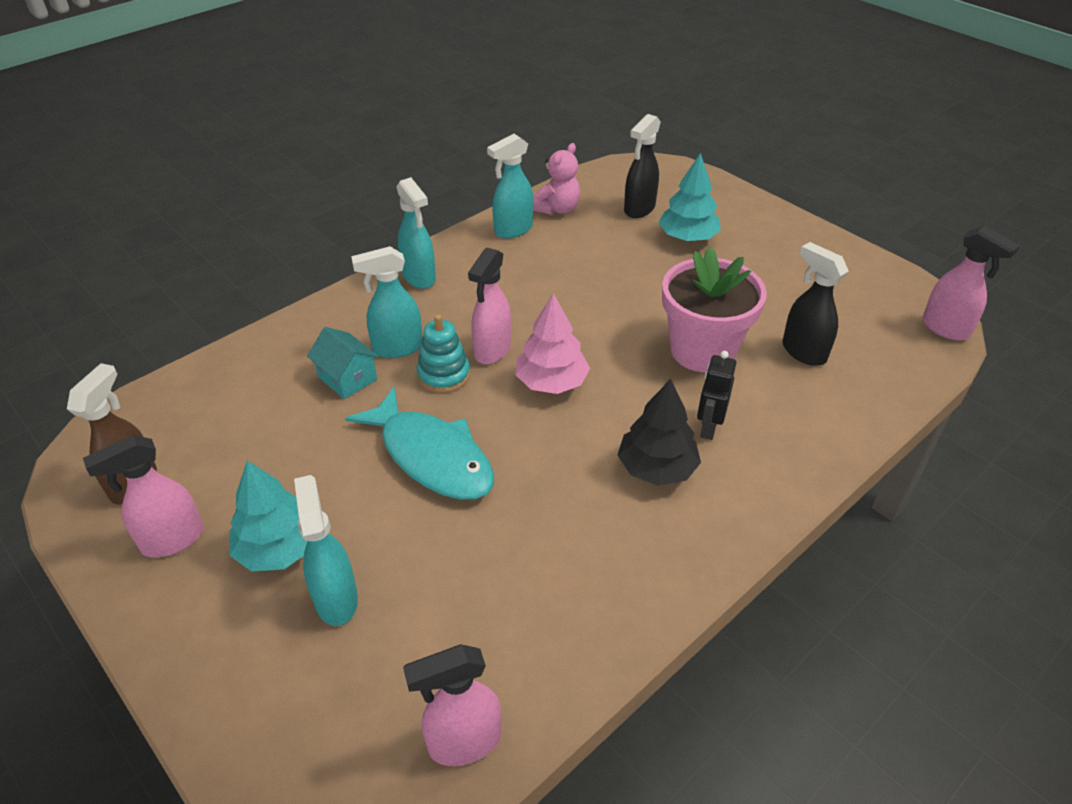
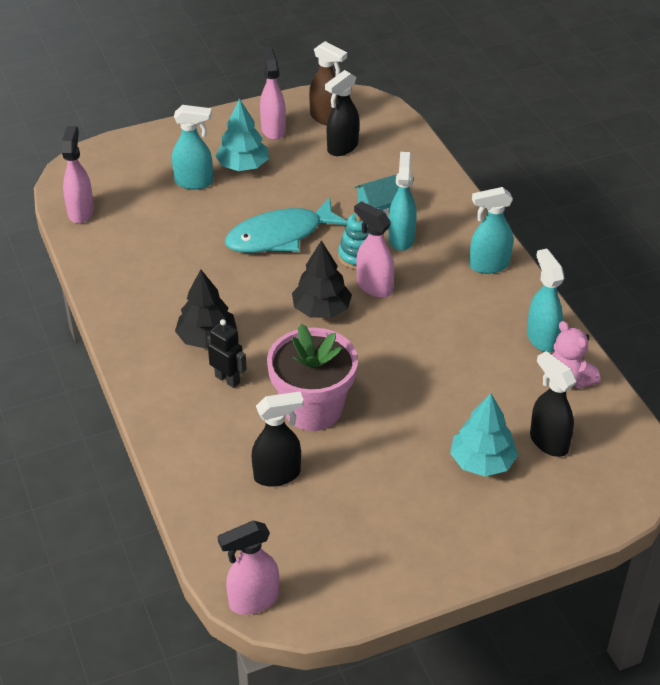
camera: 110 degrees right, 0 degrees up
pink tree [516,293,590,394] -> black tree [292,240,352,318]
none -> black spray bottle [325,70,359,156]

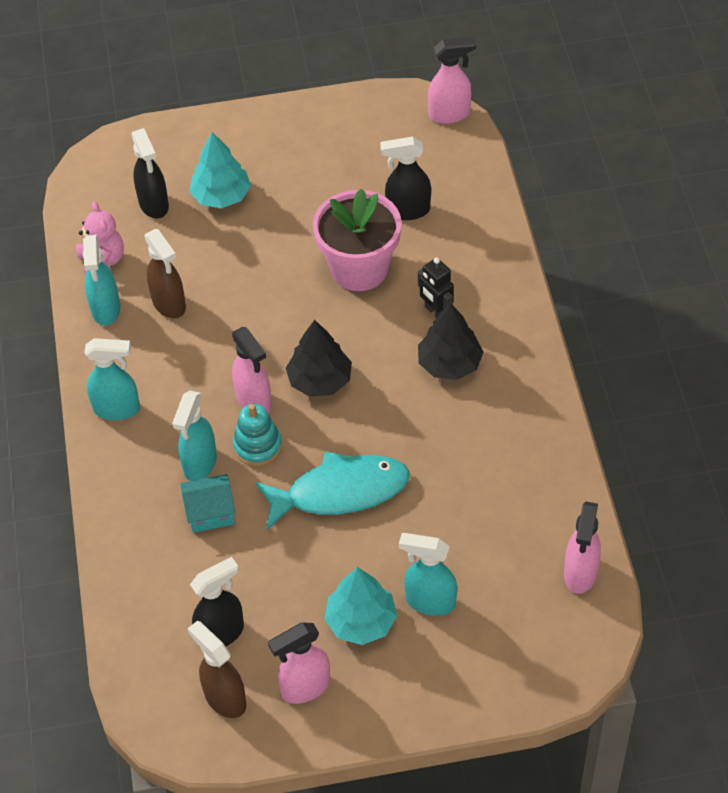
camera: 165 degrees left, 10 degrees up
pink spray bottle [260,47,286,140] -> pink spray bottle turned 60 degrees clockwise [268,622,330,704]
none -> brown spray bottle [144,229,186,319]

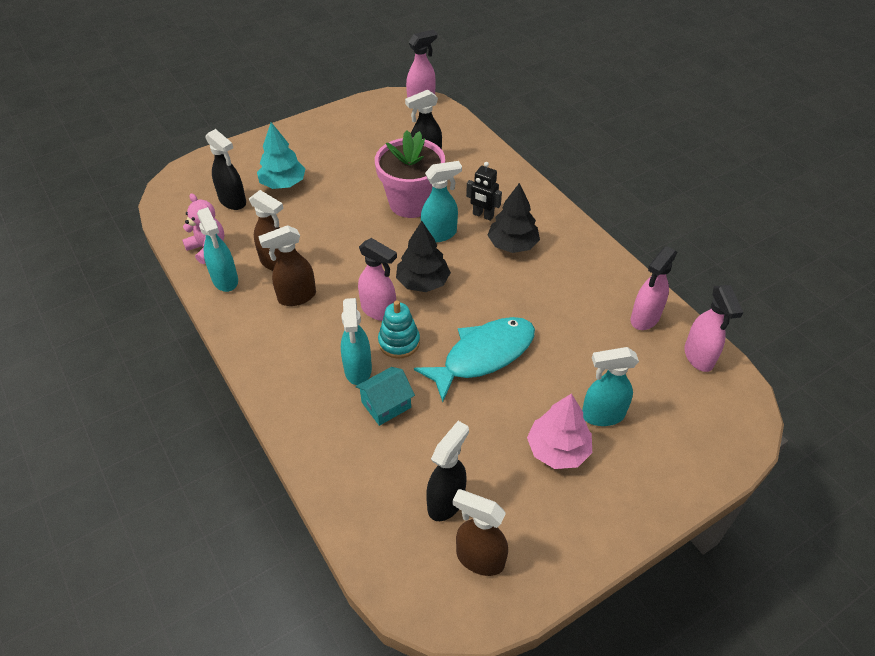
camera: 25 degrees left, 5 degrees down
turquoise spray bottle [84,338,140,420] -> turquoise spray bottle moved to [421,161,462,242]
pink spray bottle [268,622,330,704] -> pink spray bottle moved to [630,246,677,330]
turquoise tree [324,567,397,645] -> pink tree [527,393,592,469]
none -> brown spray bottle [258,225,316,306]

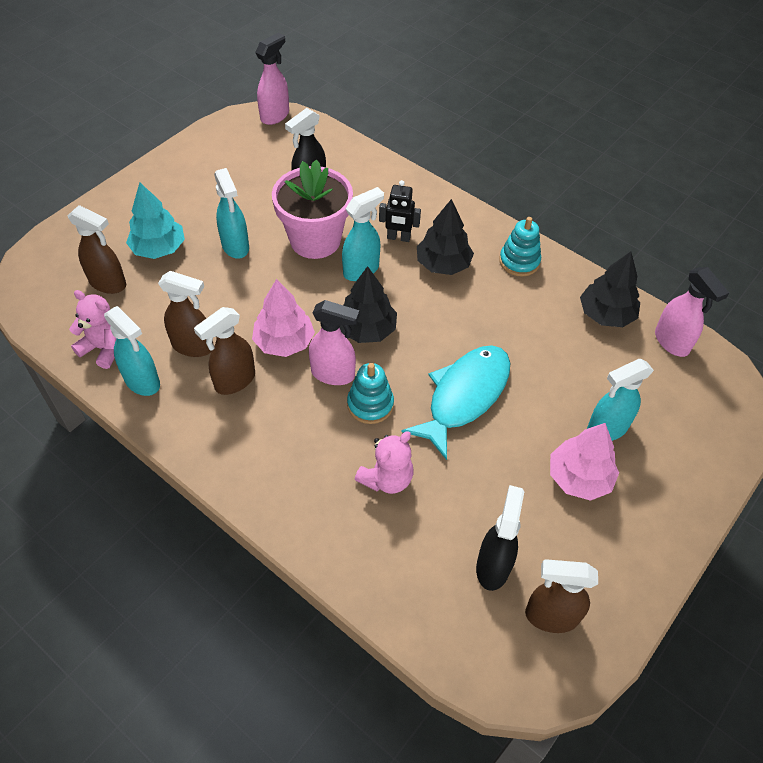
camera: 20 degrees left, 5 degrees up
black spray bottle [205,129,246,210] -> brown spray bottle [68,205,126,294]
turquoise spray bottle [341,298,372,385] -> turquoise spray bottle moved to [214,168,249,259]
turquoise house [355,367,415,426] -> pink teddy bear [354,431,413,494]
pink spray bottle [630,246,677,330] -> black tree [580,251,640,327]
none -> pink tree [252,279,315,357]
none -> turquoise stacking toy [499,217,541,277]

